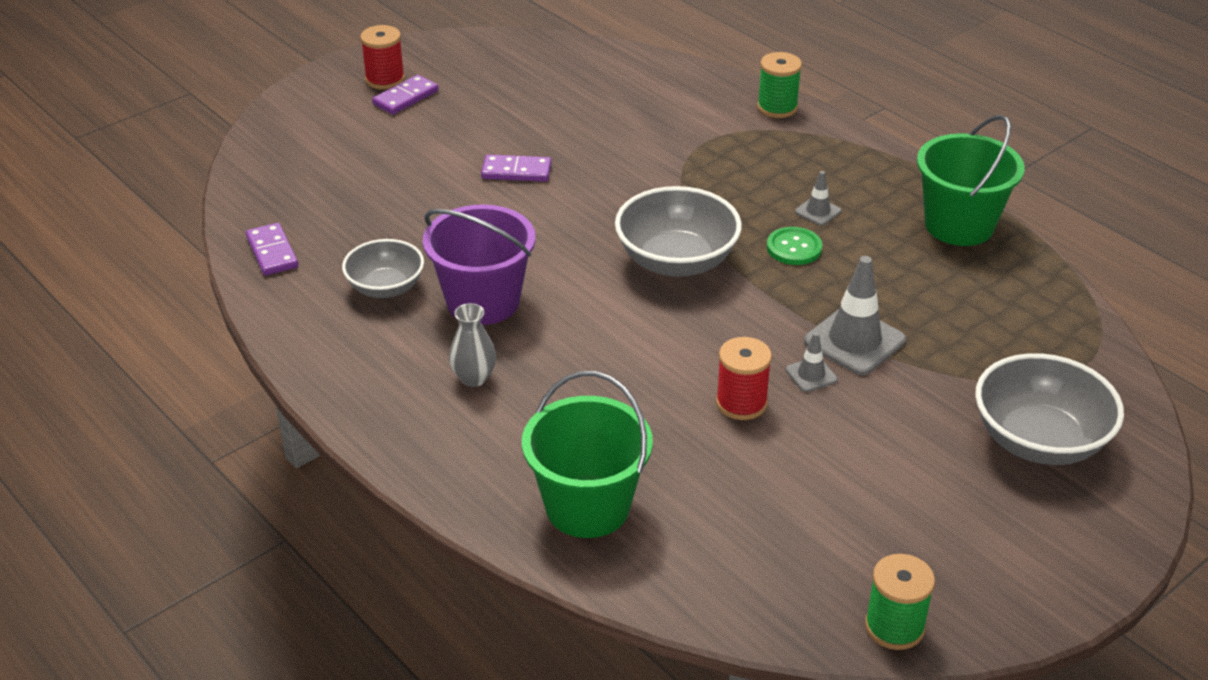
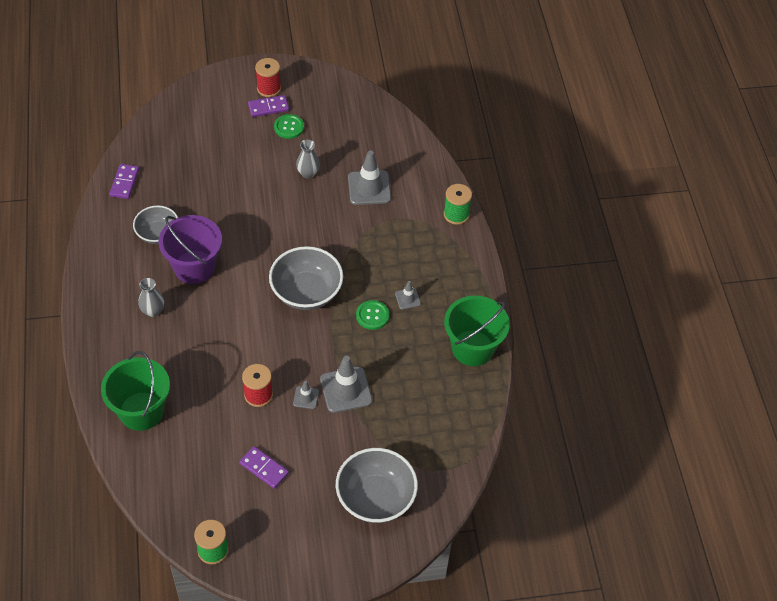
camera: 30 degrees right, 15 degrees up
purple domino [481,154,552,182] -> purple domino moved to [239,446,289,489]
none -> green button [274,114,304,139]
none -> grey vase [296,139,320,178]
none -> grey traffic cone [348,151,391,205]

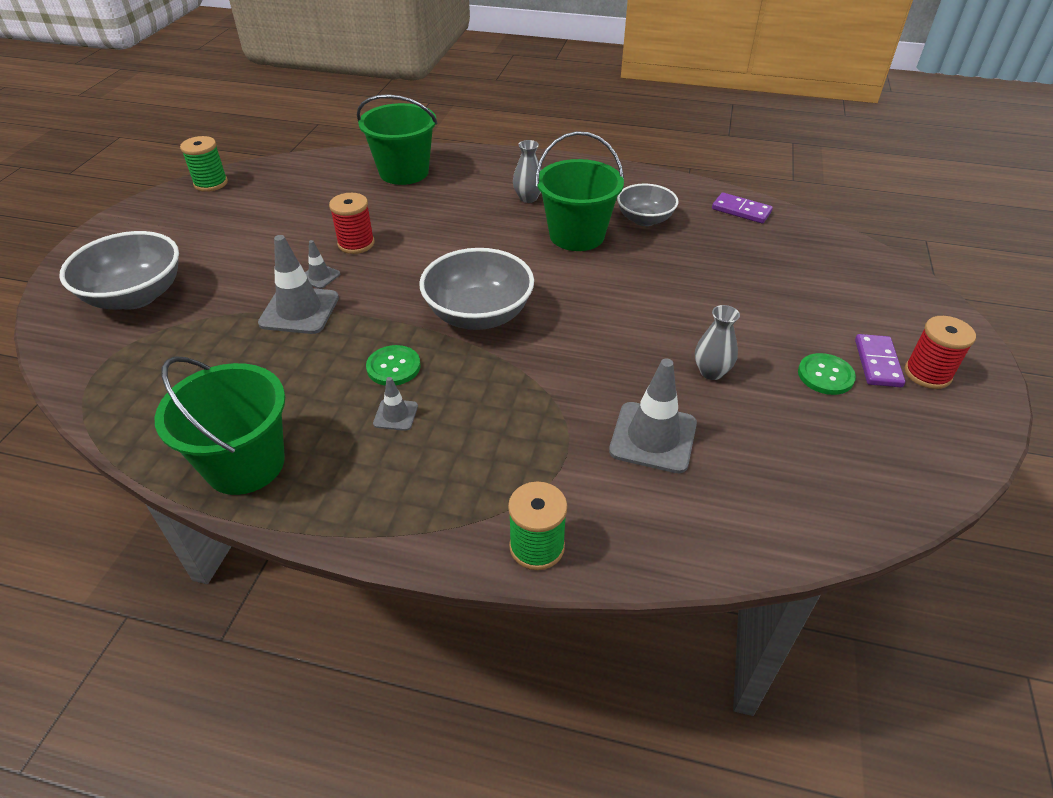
camera: 115 degrees right, 10 degrees down
purple bucket [159,215,222,284] -> green bucket [535,131,624,251]
purple domino [239,446,289,489] -> none

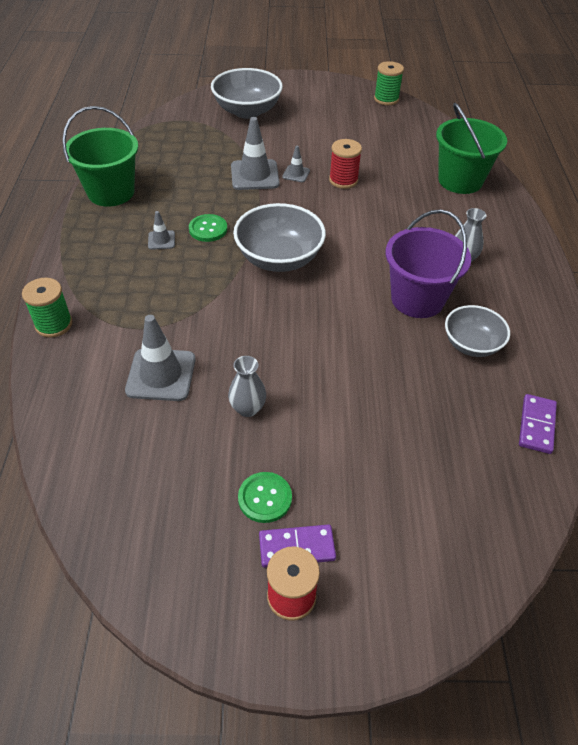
camera: 75 degrees right, 5 degrees up
green bucket [535,131,624,251] -> purple bucket [386,209,471,318]

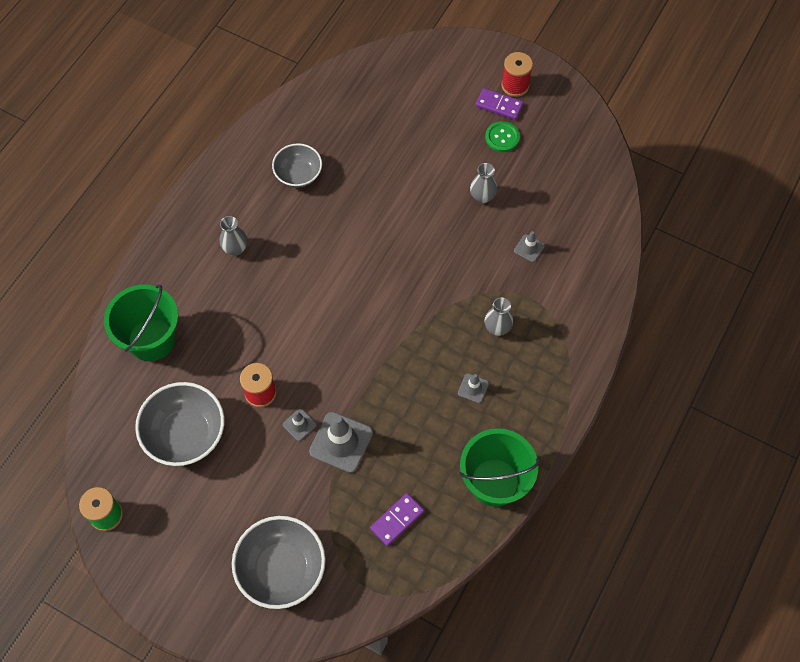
camera: 150 degrees left, 15 degrees up
green spool [22,278,72,338] -> none
grey traffic cone [125,315,195,401] -> grey traffic cone [514,231,545,262], size x0.51
green button [189,214,227,242] -> none
grey bowl [233,203,326,272] -> grey bowl moved to [135,382,225,466]
purple bucket [386,209,471,318] -> none
purple domino [519,394,557,454] -> purple domino moved to [370,493,424,546]
none -> grey vase [484,297,513,336]

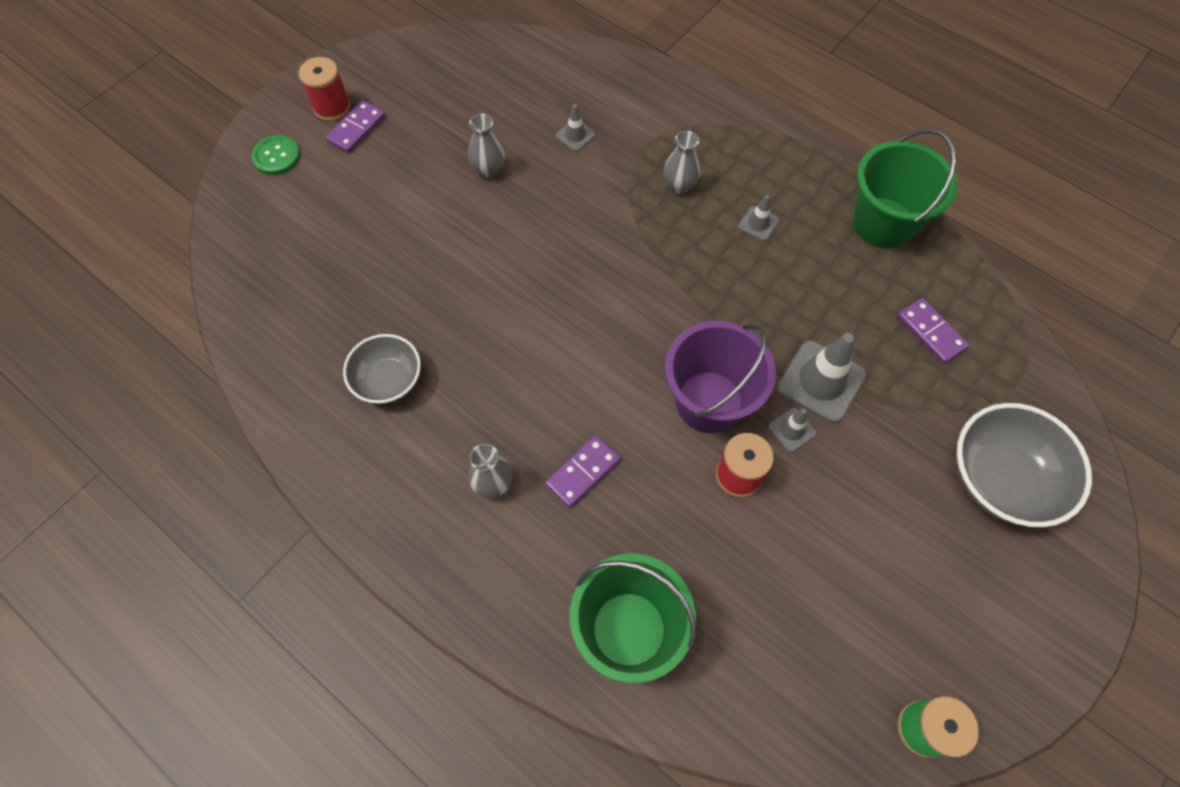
camera: 80 degrees left, 0 degrees up
grey bowl [135,382,225,466] -> none
green button [485,121,520,152] -> green button moved to [251,135,300,175]
none -> purple domino [545,435,620,508]
none -> purple bucket [665,321,776,433]

